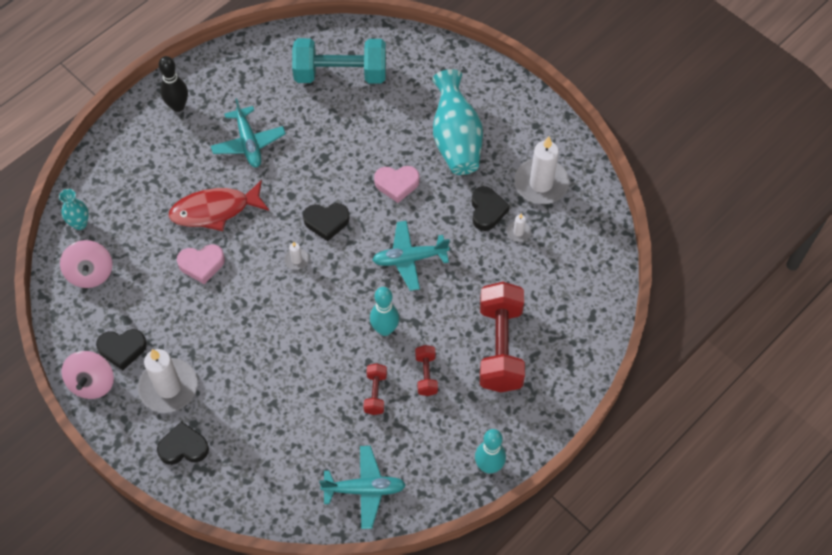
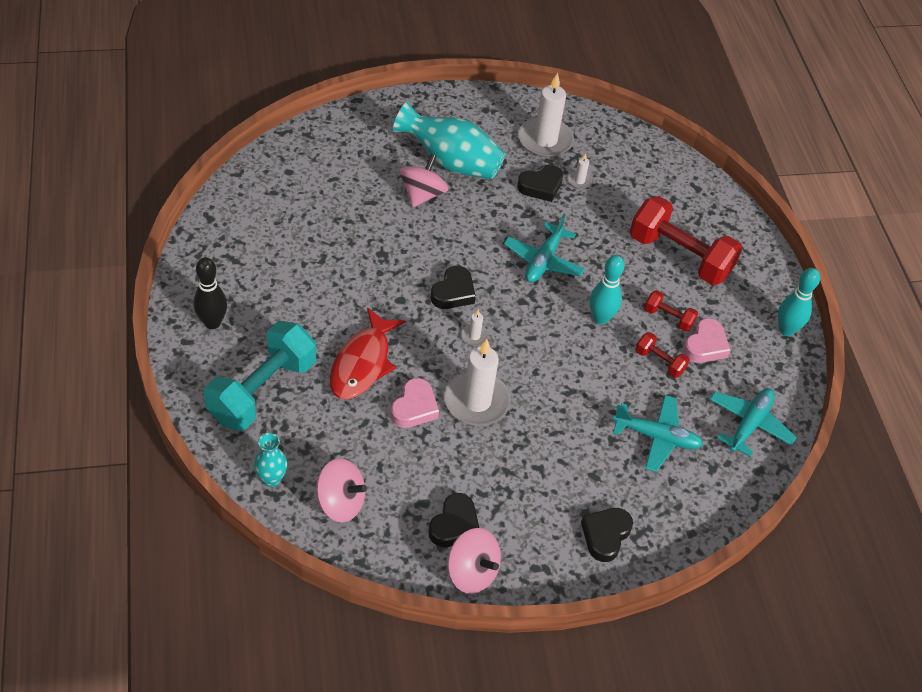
camera: 60 degrees left, 10 degrees down
white candle [138,349,198,413] -> white candle moved to [444,339,511,426]
turquoise plane [211,98,286,167] -> turquoise plane moved to [613,395,703,472]
turquoise dumbbell [292,38,386,84] -> turquoise dumbbell moved to [204,321,316,431]
pink heart [374,166,420,203] -> pink heart moved to [683,318,731,363]
black heart [471,186,510,231] -> black heart turned 120 degrees clockwise [517,165,563,202]
none -> pink spinning top [399,154,448,207]

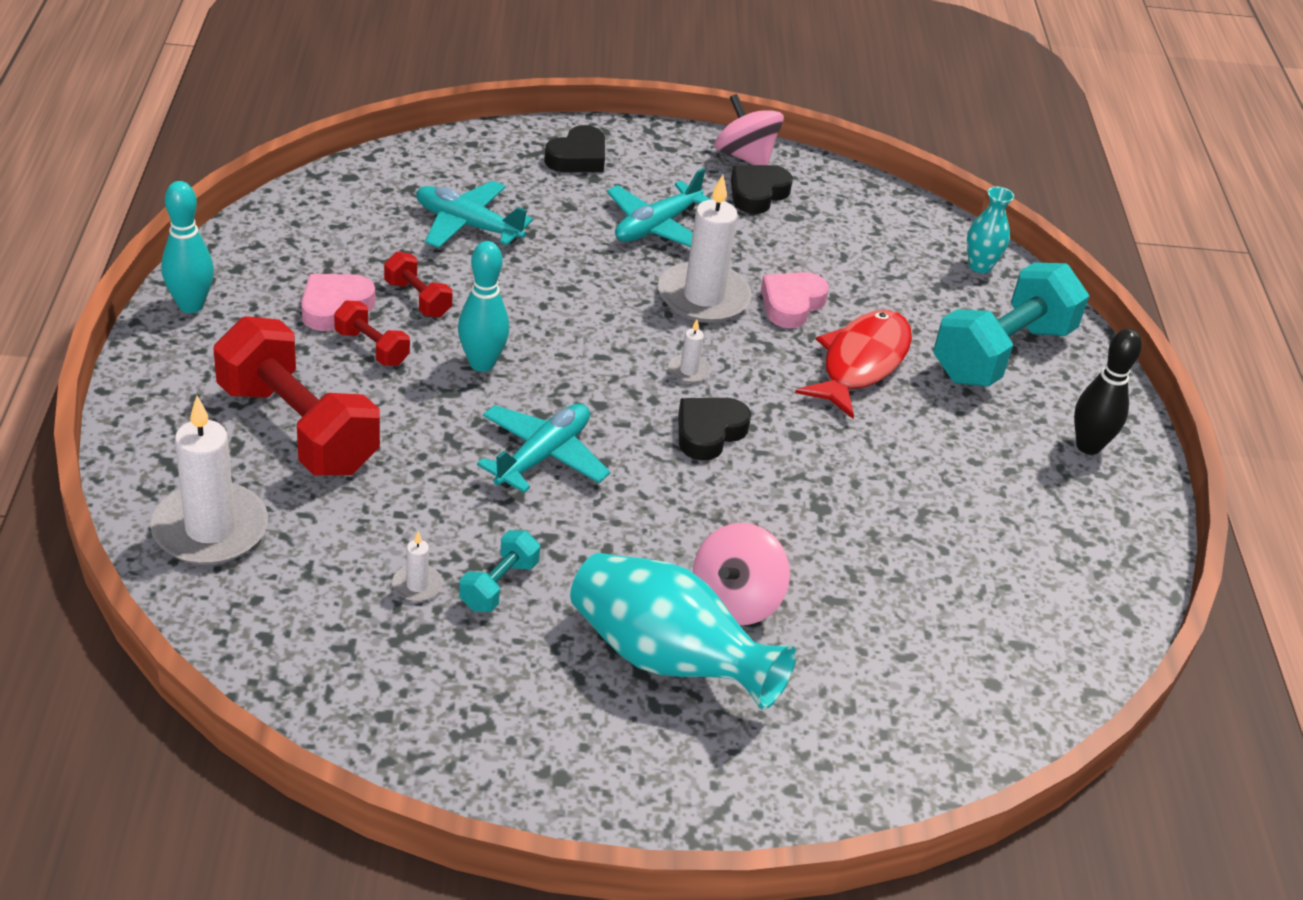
camera: 170 degrees left, 10 degrees down
pink spinning top [316,458,367,523] -> none
black heart [517,165,563,202] -> turquoise dumbbell [459,530,540,612]
white candle [518,73,574,158] -> white candle moved to [150,396,268,565]
turquoise plane [710,388,797,457] -> turquoise plane moved to [607,168,711,247]

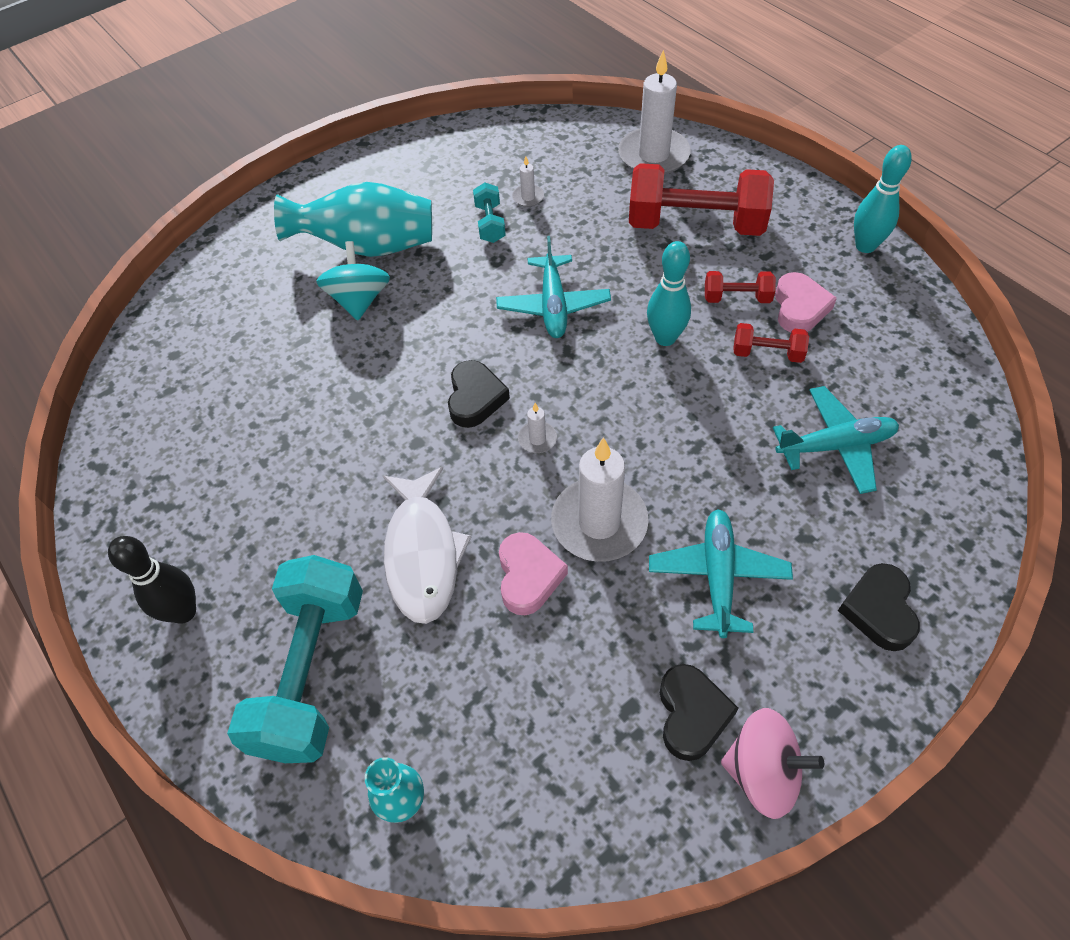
camera: 150 degrees right, 15 degrees up
pink spinning top [693,523,790,625] -> turquoise spinning top [316,241,390,320]
red fish [795,310,912,419] -> white fish [383,467,471,624]

